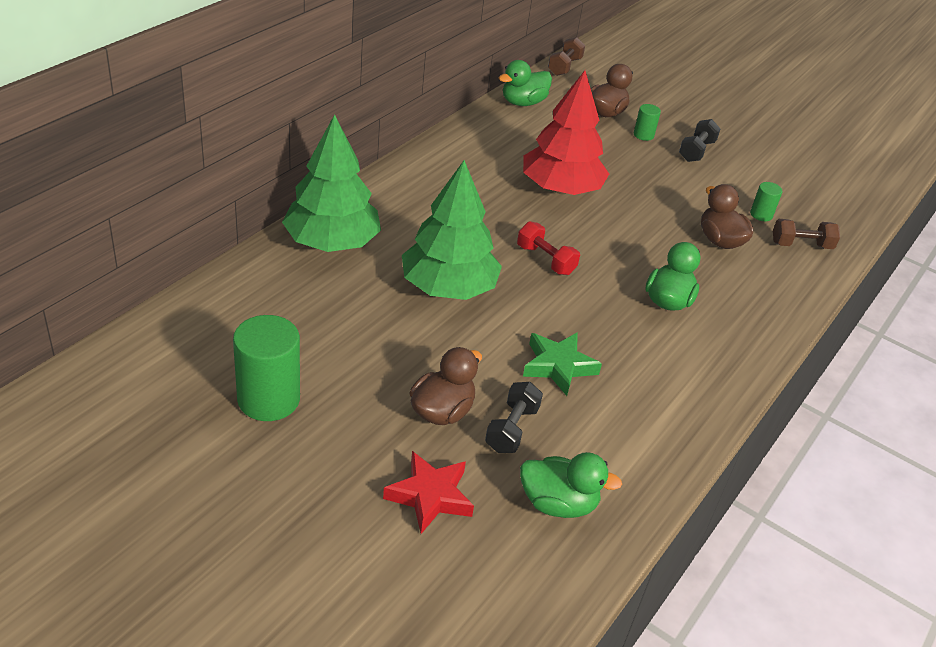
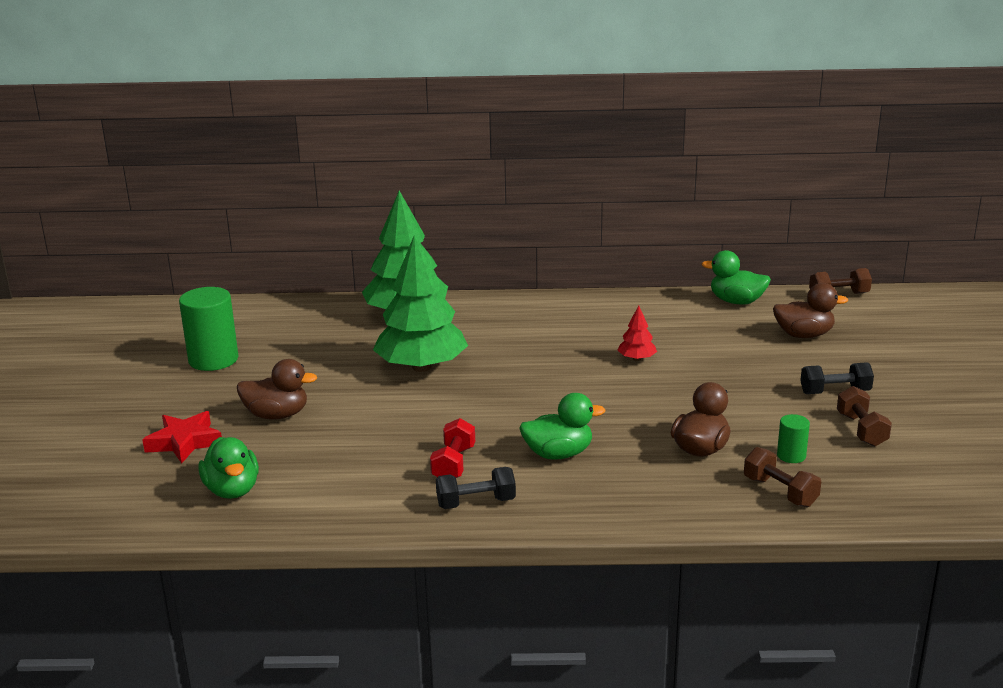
camera: 60 degrees right, 15 degrees down
black dumbbell [485,382,543,453] -> black dumbbell moved to [436,467,516,509]
red dumbbell [517,221,580,275] -> red dumbbell moved to [430,418,475,478]
red tree [523,70,609,195] -> red tree [618,305,657,361], size x0.42
green star [523,332,602,396] -> none
green cylinder [634,104,661,141] -> none
none -> brown dumbbell [837,386,892,447]

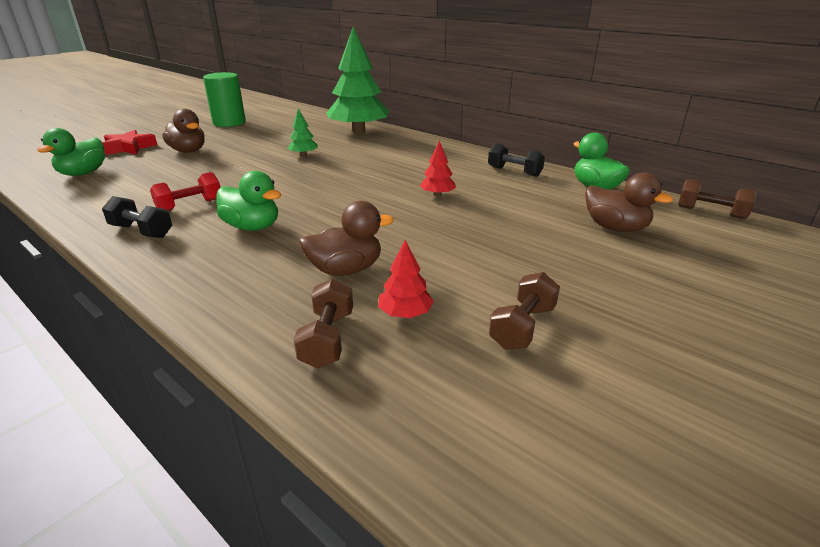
camera: 40 degrees right, 5 degrees up
green tree [373,234,468,372] -> green tree [288,108,318,156], size x0.42
green cylinder [777,414,810,463] -> red tree [378,240,434,318]
black dumbbell [800,362,874,394] -> black dumbbell moved to [488,143,545,177]

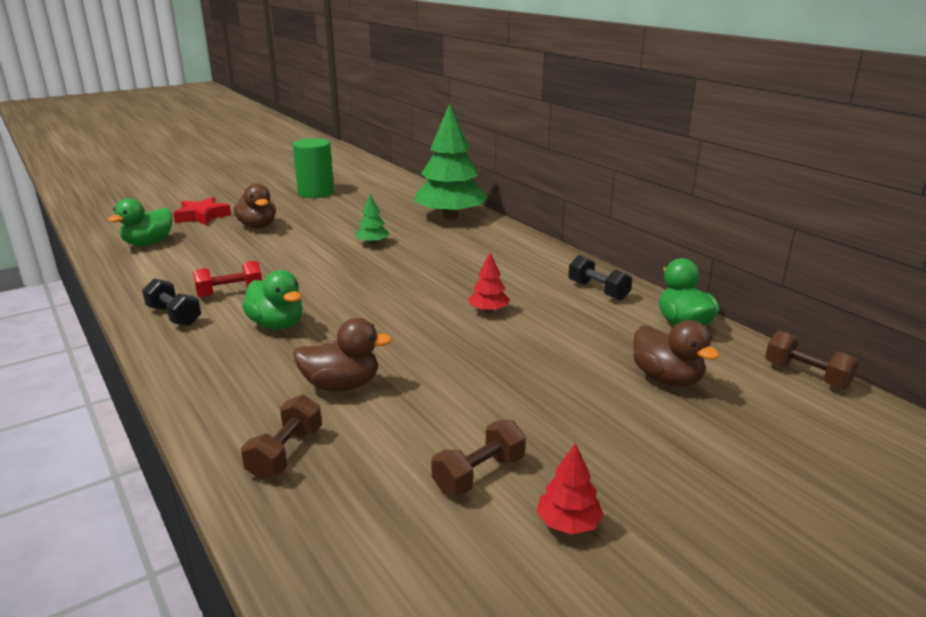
camera: 15 degrees right, 5 degrees down
red tree [378,240,434,318] -> red tree moved to [536,443,604,534]

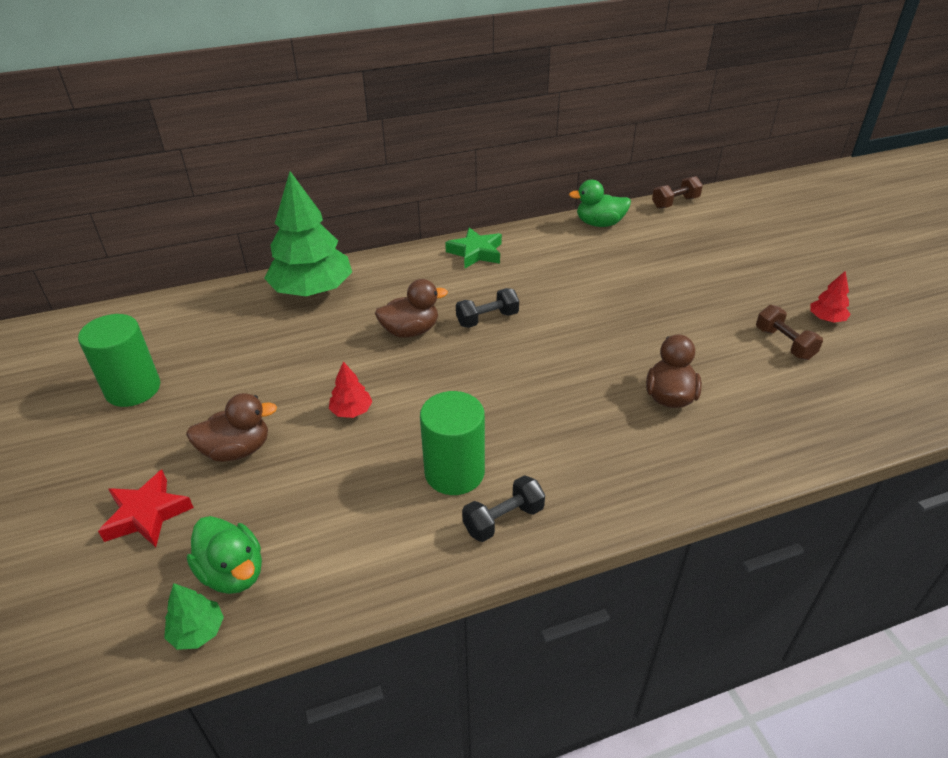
camera: 75 degrees left, 15 degrees up
red dumbbell [193,261,262,298] -> green cylinder [420,391,485,495]
brown dumbbell [241,395,322,480] -> none
green duck [242,270,303,330] -> none
green tree [355,195,389,245] -> green tree moved to [164,583,224,650]
red tree [468,253,510,313] -> red tree moved to [329,361,373,418]
black dumbbell [568,255,632,301] -> black dumbbell moved to [456,288,519,328]
brown duck [633,320,720,387] -> brown duck moved to [375,279,448,338]
none -> green star [445,228,502,269]

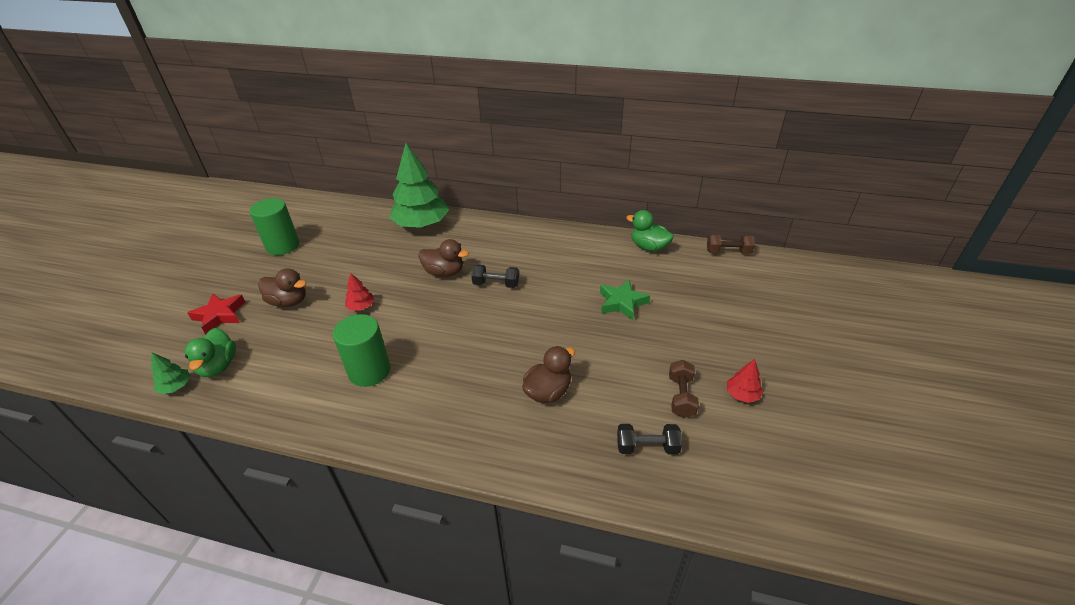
camera: 35 degrees right, 0 degrees up
green star [445,228,502,269] -> green star moved to [600,280,650,320]
black dumbbell [462,475,545,542] -> black dumbbell moved to [617,424,682,455]

